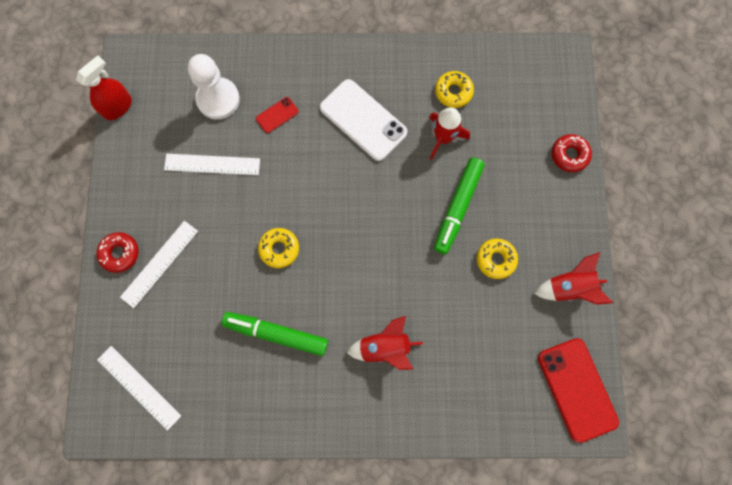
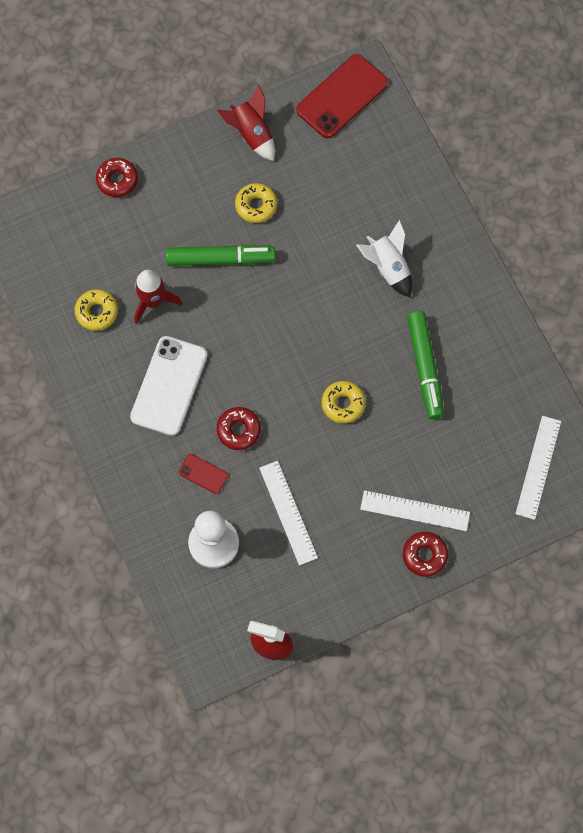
camera: 115 degrees left, 5 degrees down
red rocket [347,316,423,370] -> white rocket [356,220,412,297]
none -> red donut [217,407,261,450]

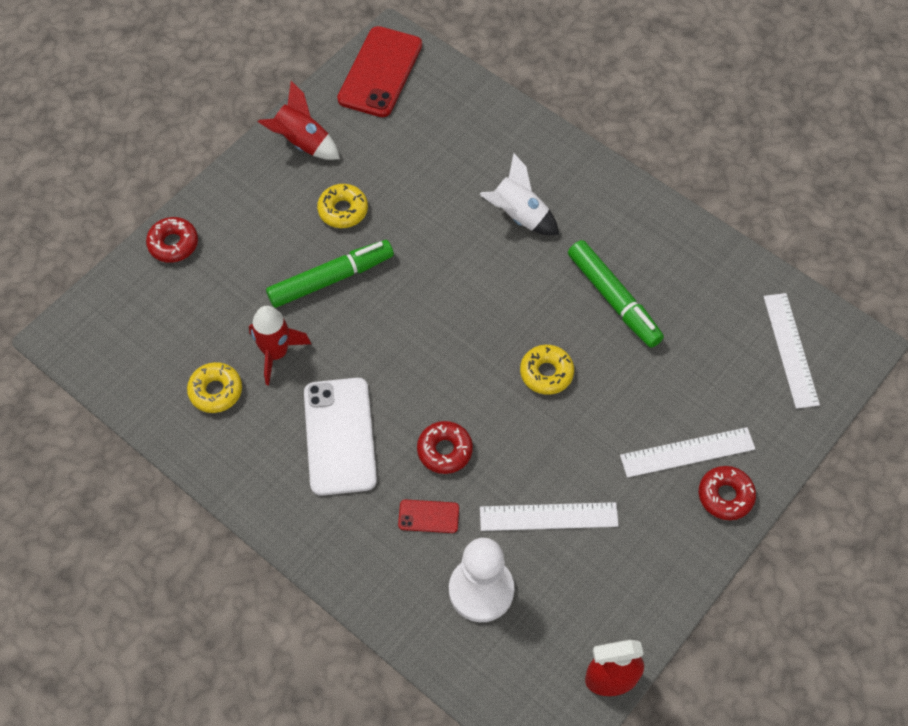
camera: 25 degrees left, 10 degrees down
white ruler [259,461,318,565] -> white ruler turned 45 degrees counterclockwise [480,502,619,531]

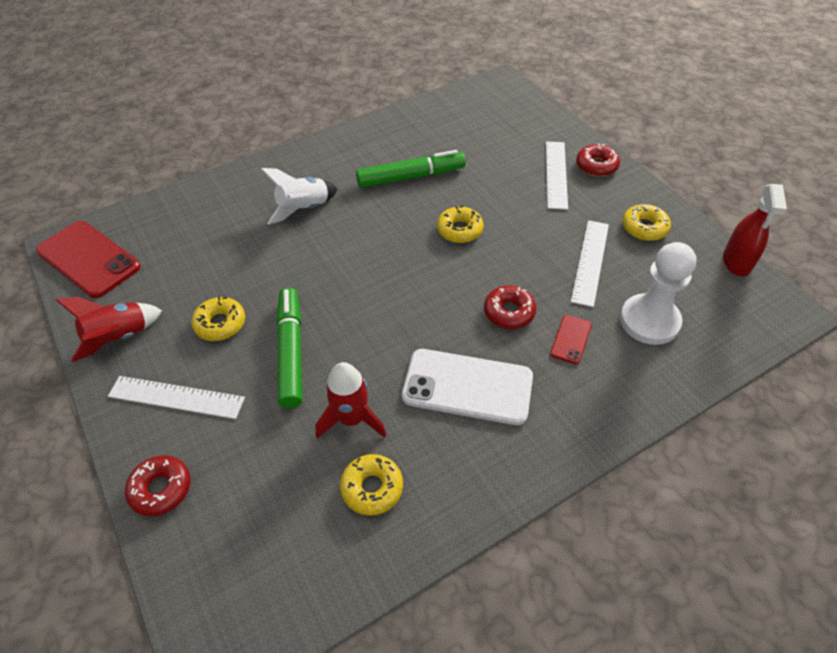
camera: 70 degrees left, 10 degrees down
white ruler [763,293,820,409] -> white ruler moved to [108,376,245,419]
none -> yellow donut [622,204,671,241]

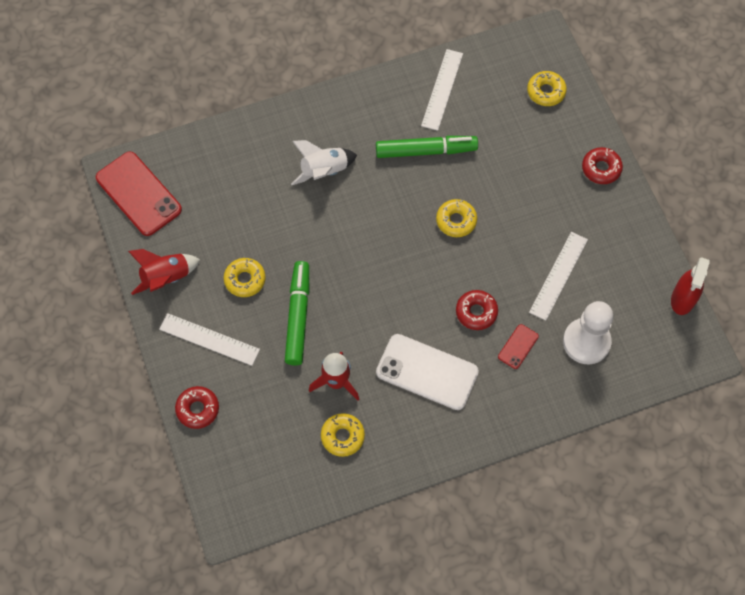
camera: 10 degrees right, 15 degrees up
white ruler [546,141,568,210] -> white ruler moved to [421,49,463,131]
yellow donut [622,204,671,241] -> yellow donut moved to [527,71,567,106]

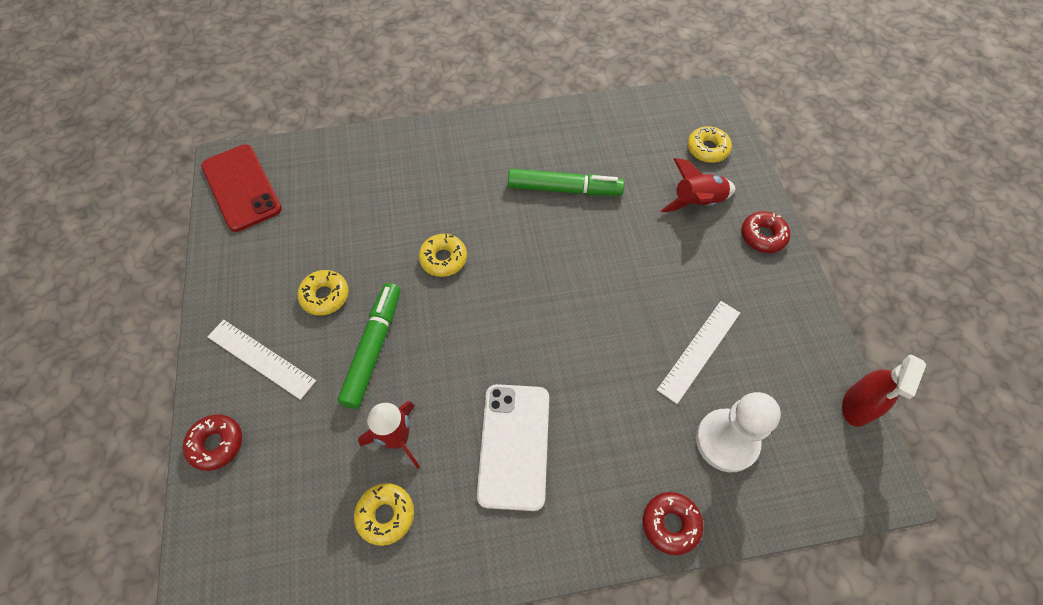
camera: 10 degrees right, 5 degrees down
red rocket [128,249,200,295] -> red rocket moved to [661,158,735,213]
white rocket [291,140,357,185] -> none
white phone [376,334,479,410] -> white phone turned 60 degrees clockwise [477,384,549,511]
white ruler [421,49,463,131] -> none
yellow donut [436,199,477,237] -> yellow donut moved to [419,234,467,277]
red donut [456,290,498,330] -> red donut moved to [643,492,703,555]
red phone [498,324,539,369] -> none

